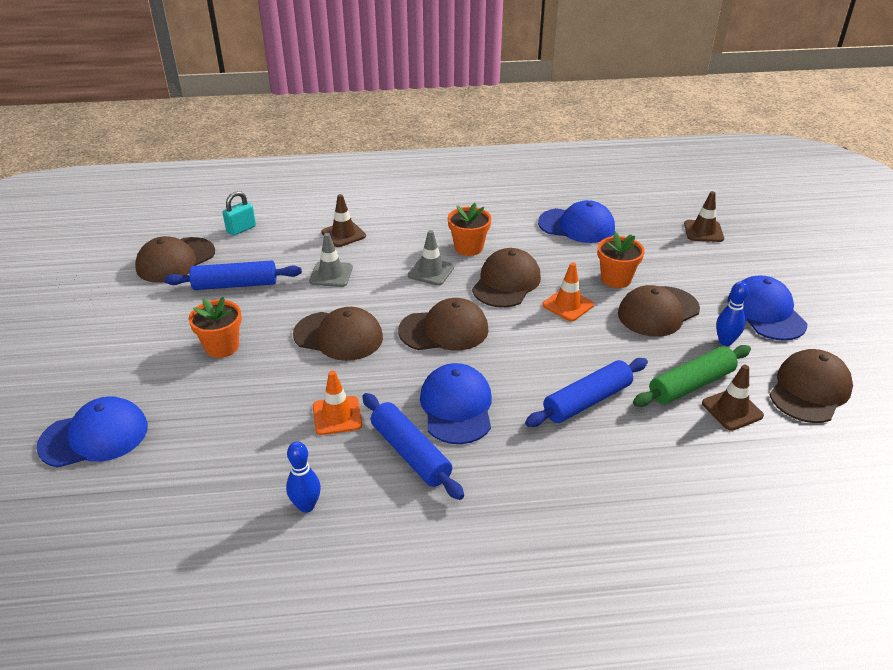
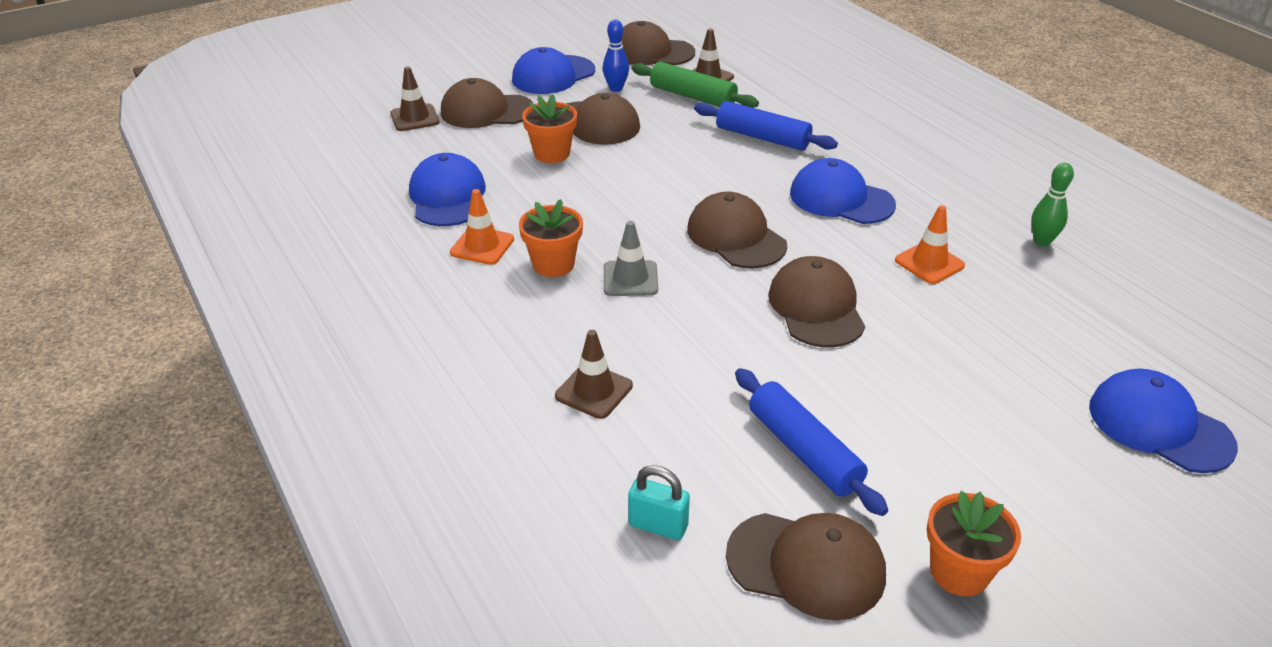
camera: 115 degrees left, 0 degrees up
orange flower pot [189,297,242,358] -> orange flower pot moved to [927,491,1021,596]
blue bowling pin [286,442,321,513] -> green bowling pin [1031,163,1074,246]
grey traffic cone [309,233,353,287] -> none
blue rolling pin [362,393,464,500] -> none
blue cap [420,363,492,444] -> blue cap turned 60 degrees clockwise [790,158,896,224]
brown cap [472,248,541,307] -> brown cap moved to [441,78,534,128]
orange traffic cone [542,262,594,321] -> orange traffic cone moved to [450,189,514,265]

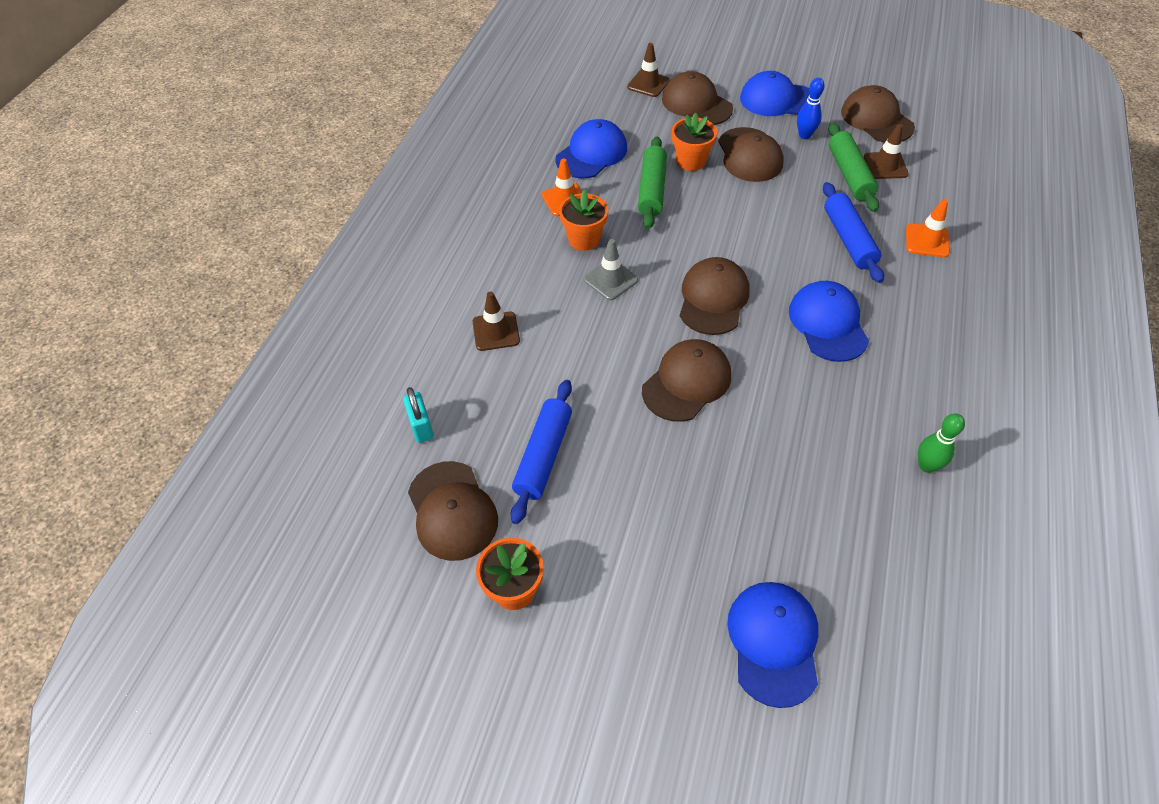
camera: 50 degrees right, 15 degrees up
orange traffic cone [895,205,965,284] -> orange traffic cone moved to [906,199,950,257]
none -> green rolling pin [638,137,667,229]

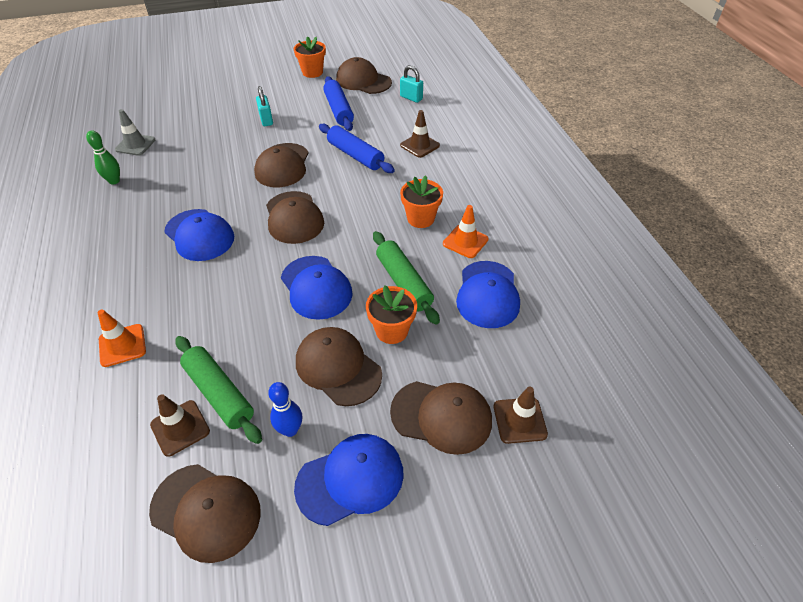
camera: 145 degrees right, 5 degrees down
grey traffic cone [584,239,638,300] -> grey traffic cone moved to [115,109,155,156]
blue cap [727,582,819,708] -> blue cap moved to [281,256,353,320]
blue rolling pin [823,182,884,283] -> blue rolling pin moved to [319,124,395,173]
none -> turquoise padlock [256,86,273,126]

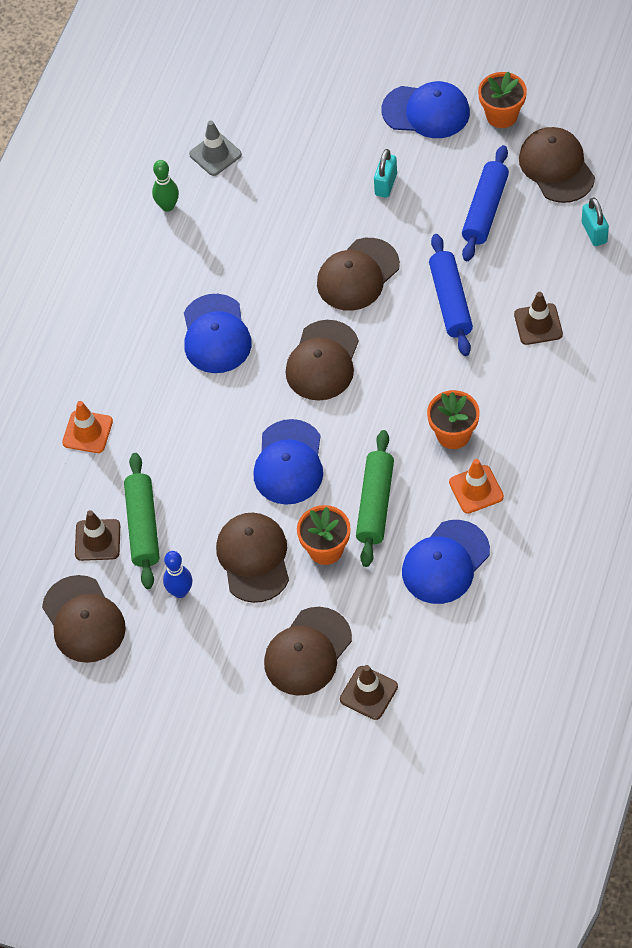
camera: 40 degrees right, 10 degrees up
blue cap [294,434,404,526] -> blue cap moved to [381,81,470,138]
brown cap [390,381,492,455] -> brown cap turned 75 degrees clockwise [264,607,352,696]

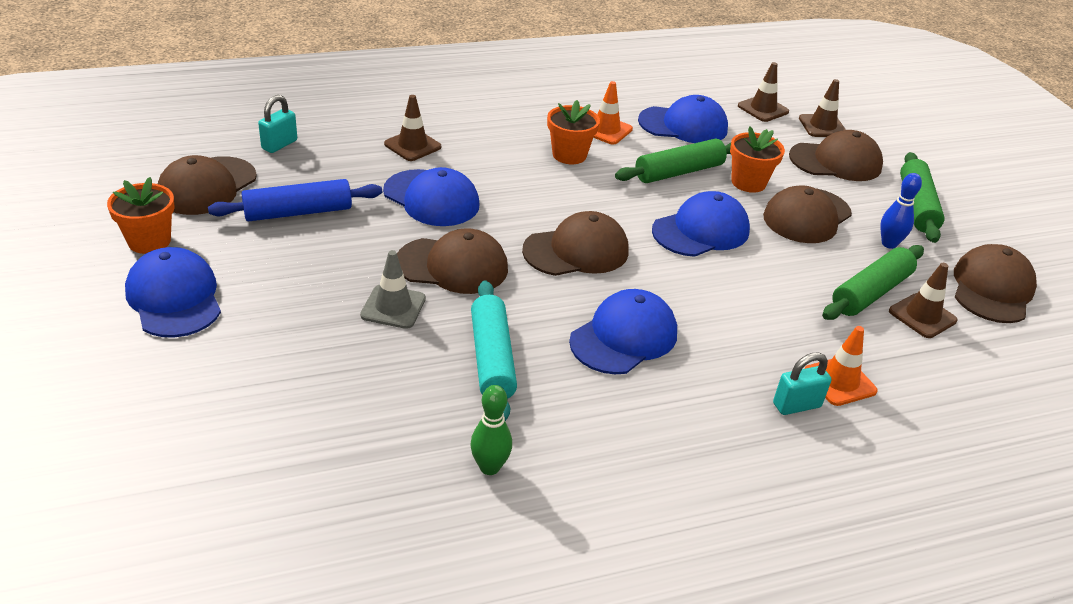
camera: 135 degrees left, 20 degrees down
grey traffic cone [189,120,242,176] -> grey traffic cone moved to [360,250,426,329]
turquoise padlock [374,149,397,198] -> turquoise padlock moved to [773,353,832,415]
blue rolling pin [429,234,473,356] -> blue cap [383,167,480,226]
none -> turquoise rolling pin [471,280,517,421]
none -> brown traffic cone [738,62,789,122]
none -> green rolling pin [900,152,945,243]

